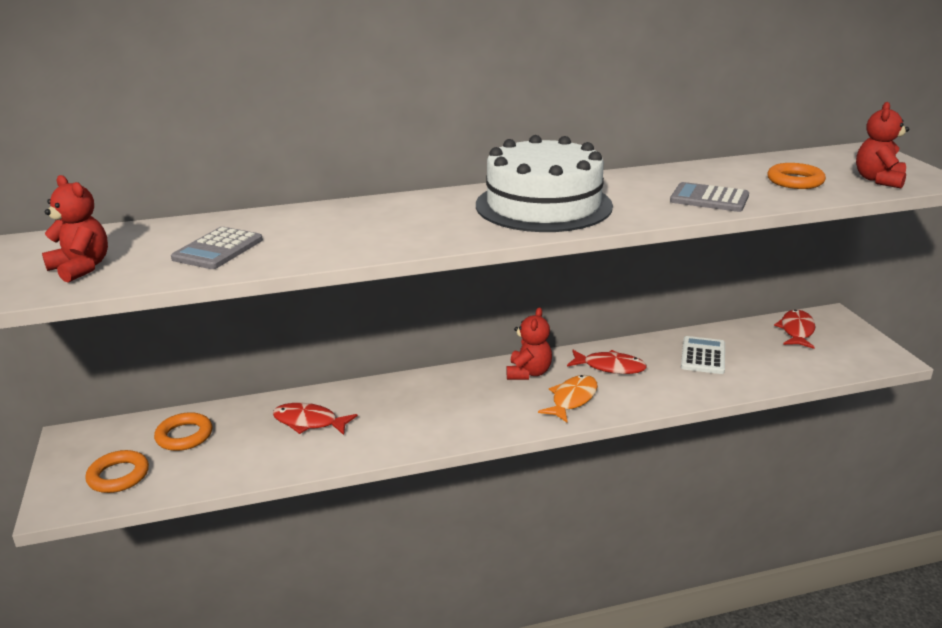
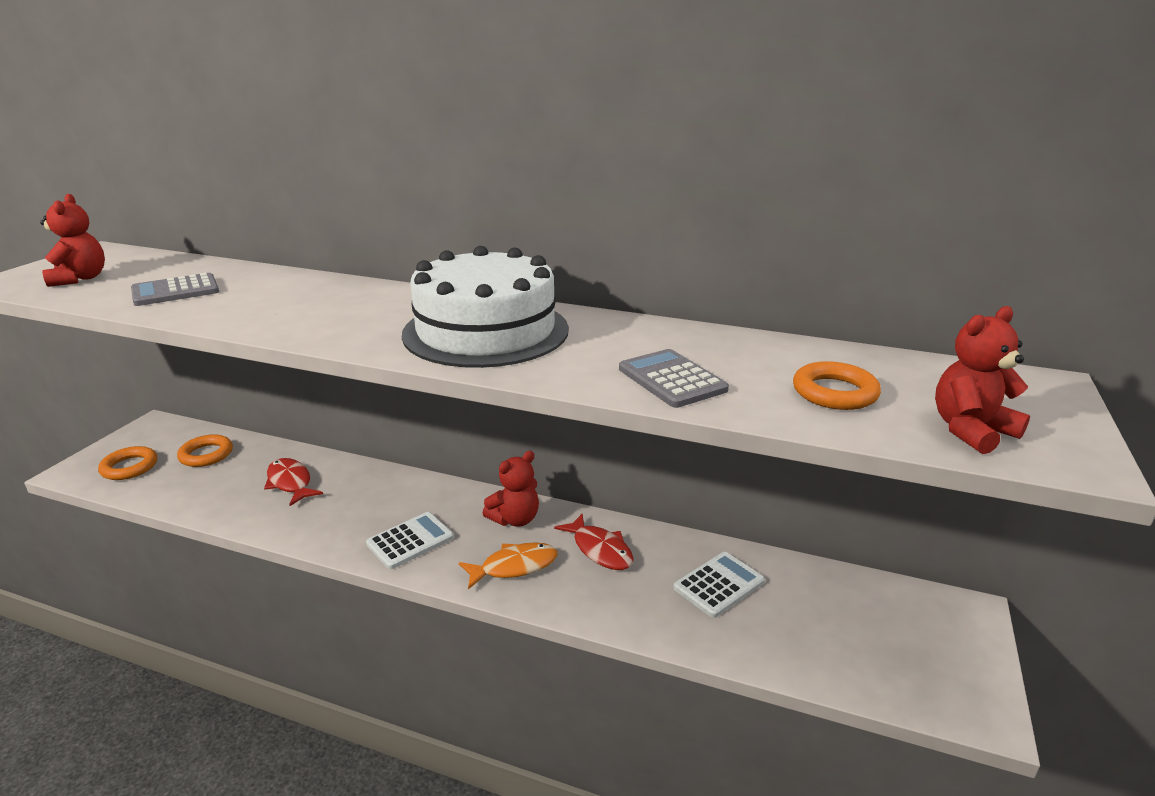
camera: 35 degrees right, 0 degrees up
red fish [774,310,815,349] -> none
none -> white calculator [366,512,454,569]

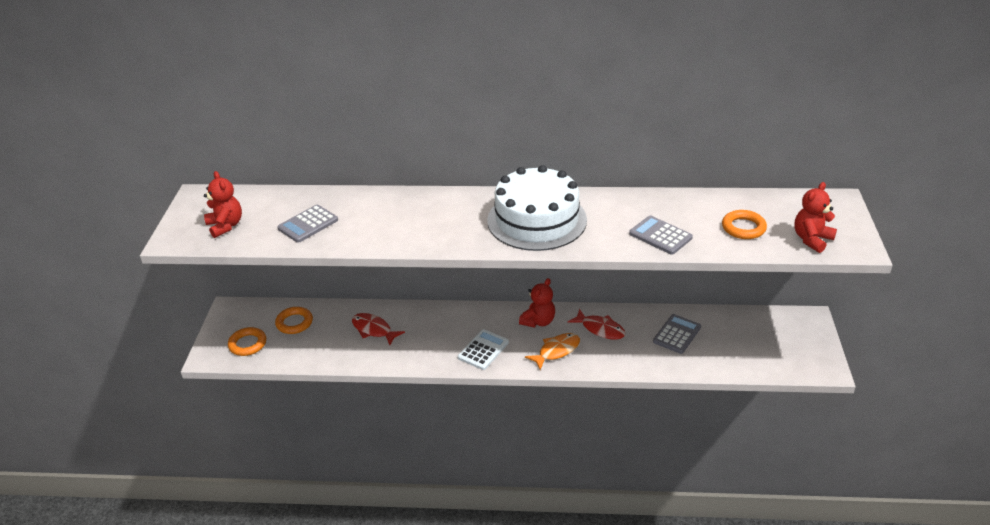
camera: 15 degrees left, 10 degrees up
white calculator [673,552,765,618] -> grey calculator [653,314,701,354]

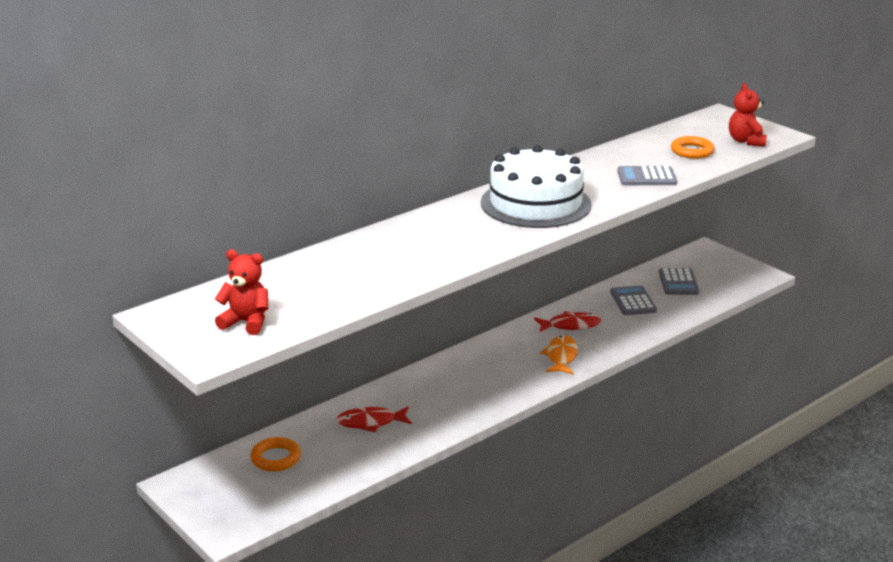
camera: 45 degrees left, 10 degrees down
orange ring [228,327,266,356] -> none
grey calculator [277,205,338,243] -> grey calculator moved to [659,268,699,295]
white calculator [458,329,509,370] -> none
red teddy bear [519,278,555,328] -> none

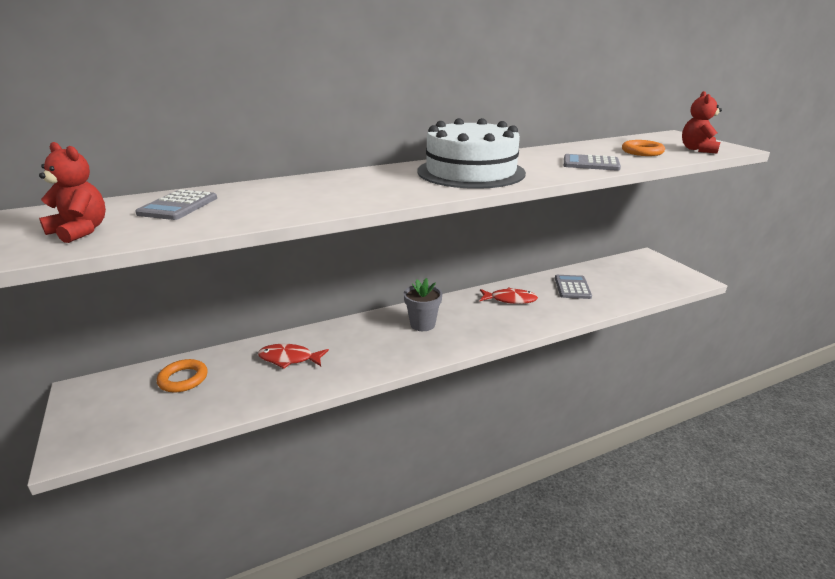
camera: 15 degrees right, 0 degrees up
orange fish [540,335,578,375] -> none
grey calculator [659,268,699,295] -> grey calculator moved to [135,189,217,220]
none -> grey flower pot [404,278,442,331]

